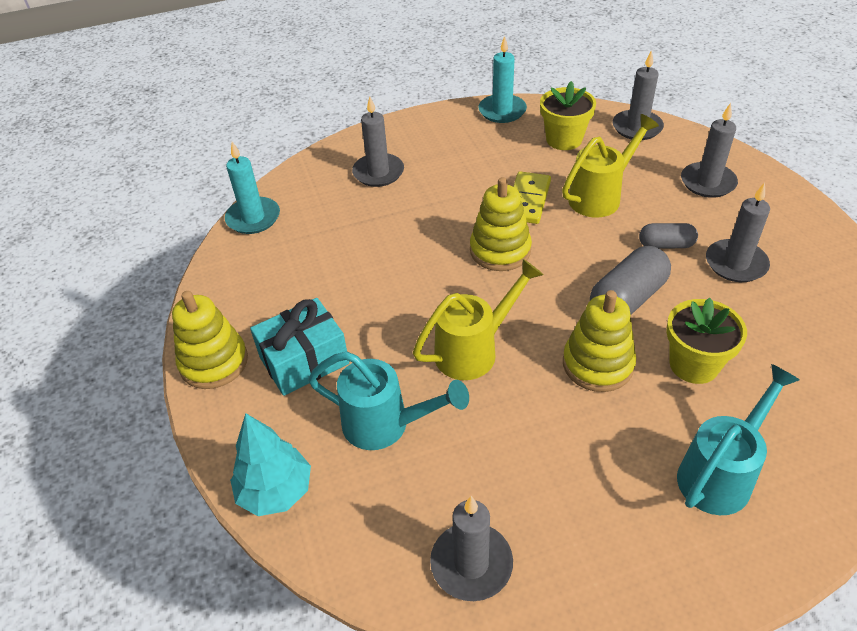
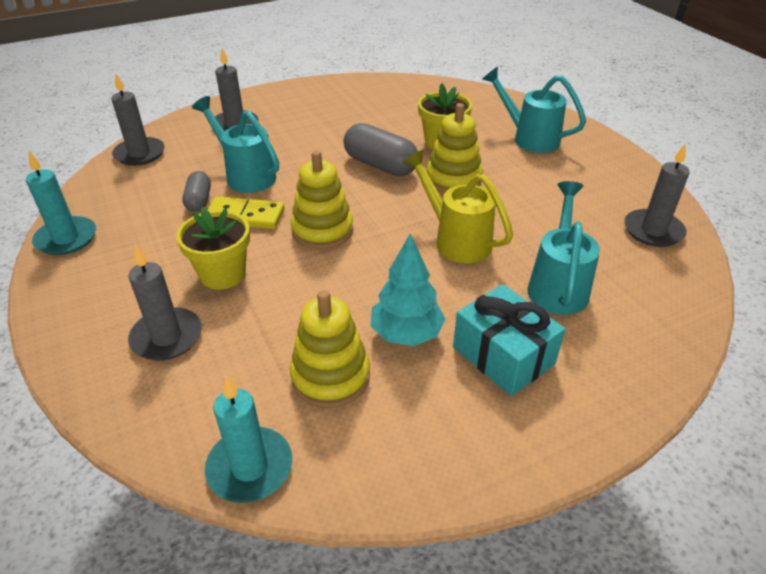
camera: 100 degrees left, 5 degrees down
yellow stacking toy [172,291,248,389] -> yellow stacking toy moved to [290,290,370,408]
turquoise tree [230,413,311,516] -> turquoise tree moved to [370,233,446,346]
yellow flower pot [540,81,596,150] -> yellow flower pot moved to [176,207,250,290]
yellow watering can [562,114,659,218] -> turquoise watering can [192,96,279,193]
grey capsule [639,223,698,248] -> grey capsule moved to [182,171,211,212]
grey candle [706,182,770,282] -> none

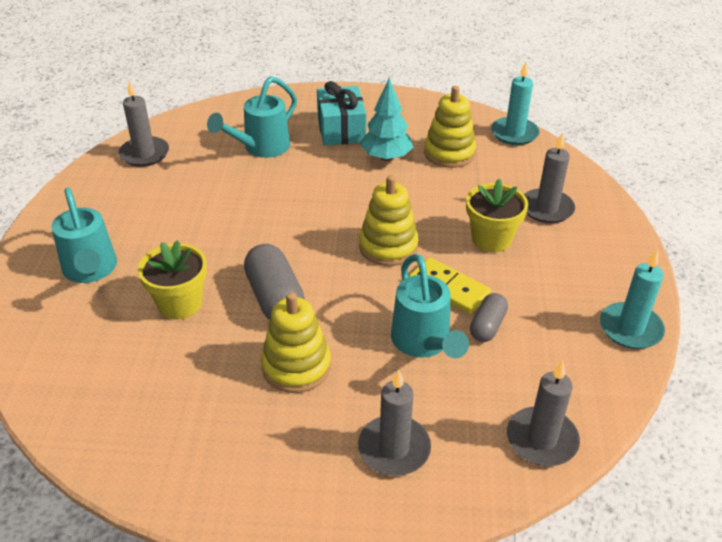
camera: 150 degrees left, 0 degrees up
yellow watering can [403,150,513,263] -> none
yellow stacking toy [427,103,483,193] -> yellow stacking toy moved to [261,292,331,393]

